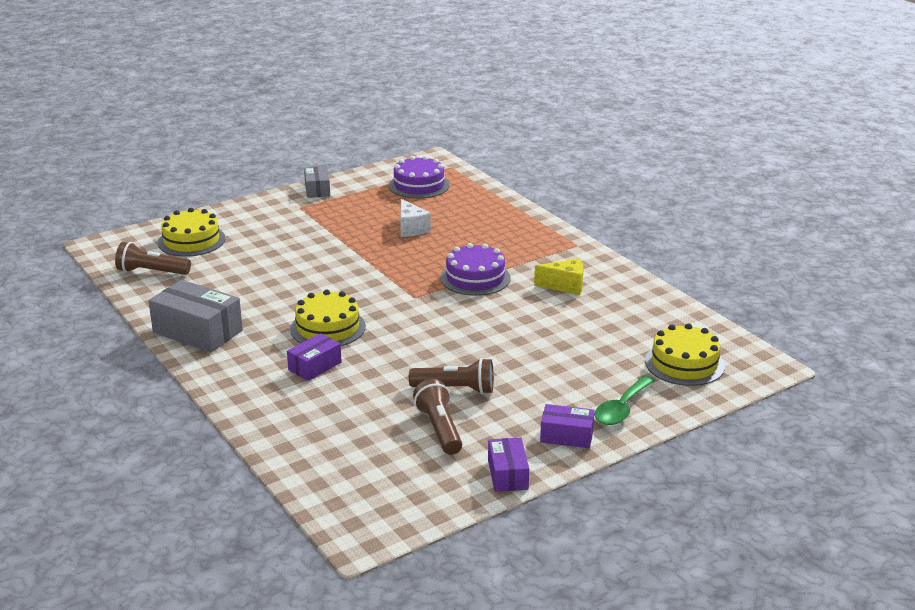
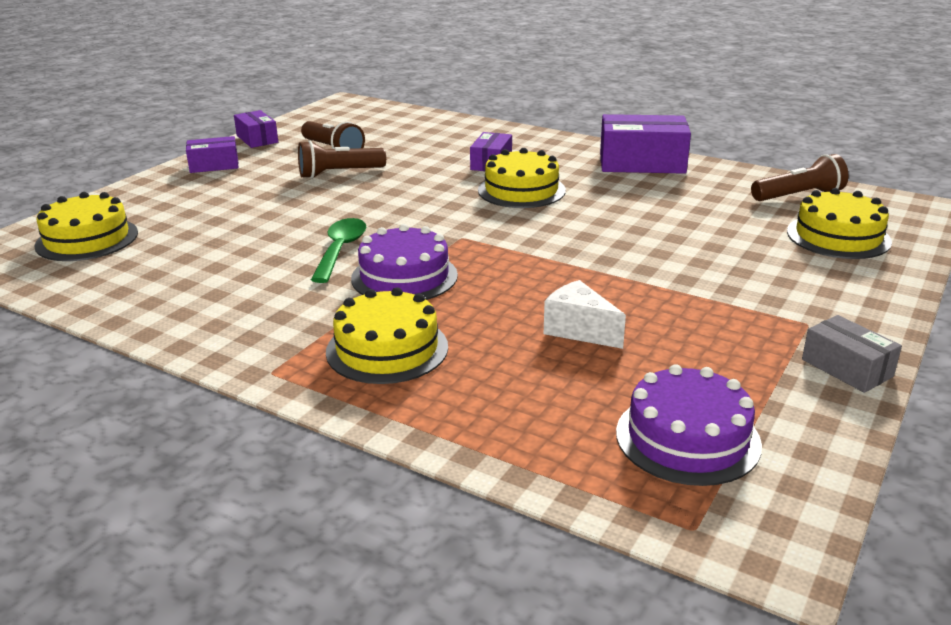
camera: 155 degrees right, 0 degrees up
grey box [148,280,243,353] -> purple box [600,114,691,174]
yellow cheese [534,259,584,295] -> none
green spoon [595,376,655,425] -> green spoon moved to [311,218,366,283]
none -> yellow cake [326,287,448,384]

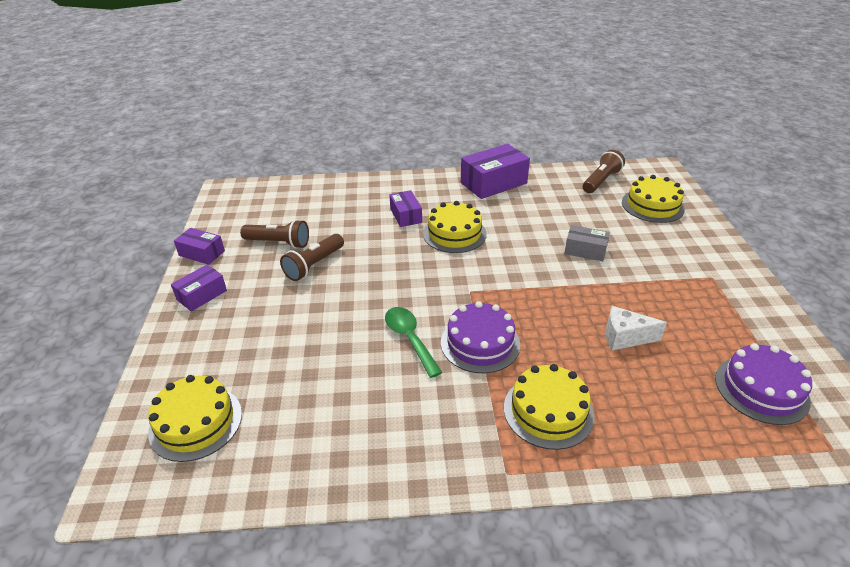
camera: 35 degrees left, 10 degrees up
grey box [802,315,902,393] -> grey box moved to [564,225,610,261]

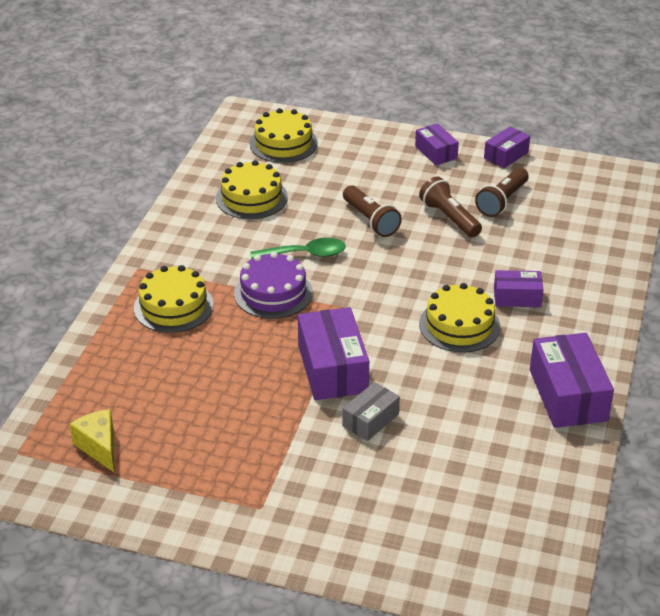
camera: 110 degrees right, 0 degrees up
brown flashlight [583,150,625,193] -> brown flashlight moved to [343,186,402,237]
white cheese [606,306,667,351] -> none
yellow cake [622,175,685,223] -> yellow cake moved to [216,160,288,219]
purple cake [715,343,812,425] -> yellow cheese [69,409,114,472]
none -> purple box [298,307,369,400]

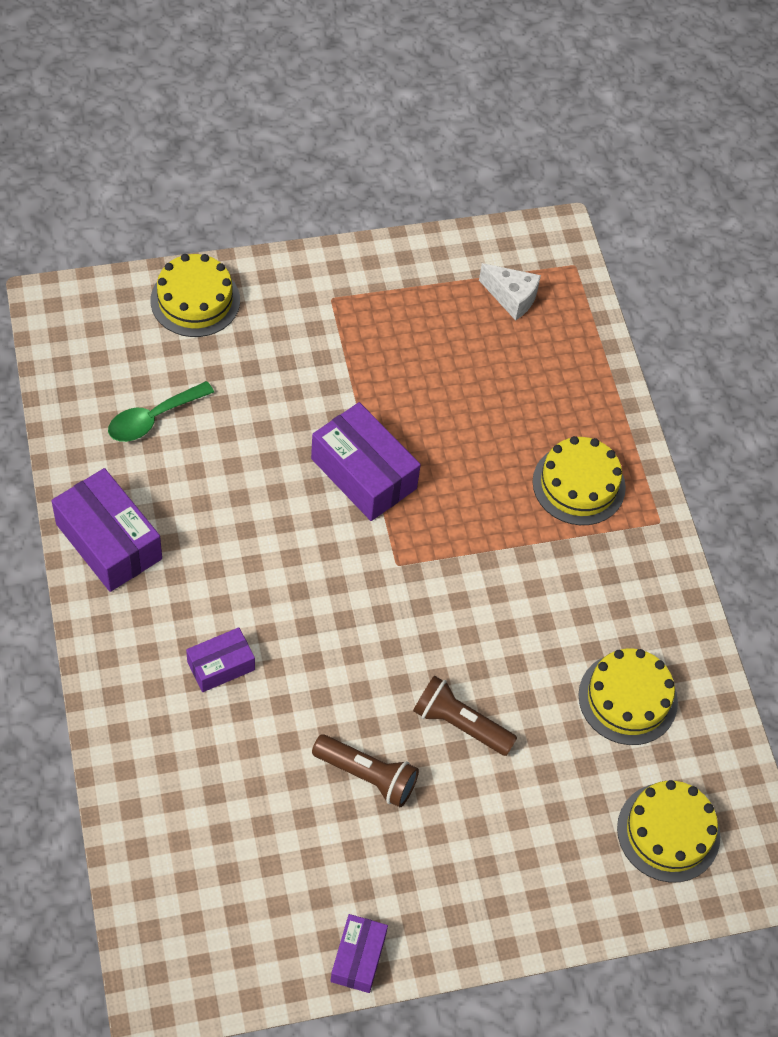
camera: 145 degrees right, 20 degrees up
yellow cheese [69,409,114,472] -> white cheese [479,263,541,321]
purple cake [234,252,313,319] -> none
green spoon [250,238,346,259] -> green spoon moved to [108,381,214,442]
grey box [342,382,400,441] -> none
purple box [415,123,459,165] -> none
yellow cake [419,283,500,353] -> yellow cake moved to [151,254,240,337]
brown flashlight [475,168,529,217] -> none

